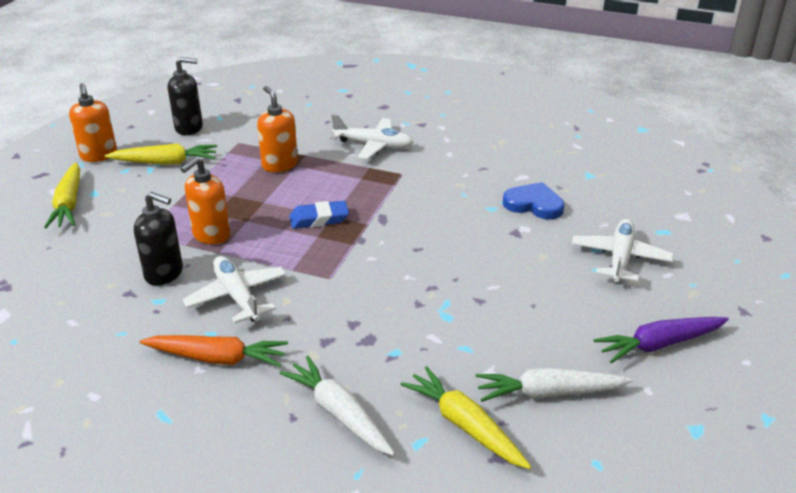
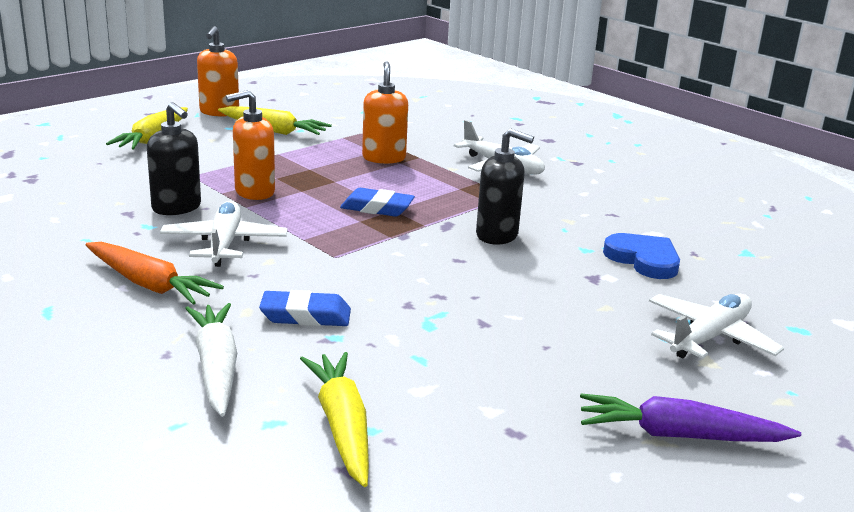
camera: 25 degrees right, 10 degrees down
black soap dispenser [168,57,203,135] -> black soap dispenser moved to [476,129,534,245]
white carrot [475,368,633,402] -> none
none -> blue eraser [259,290,351,326]

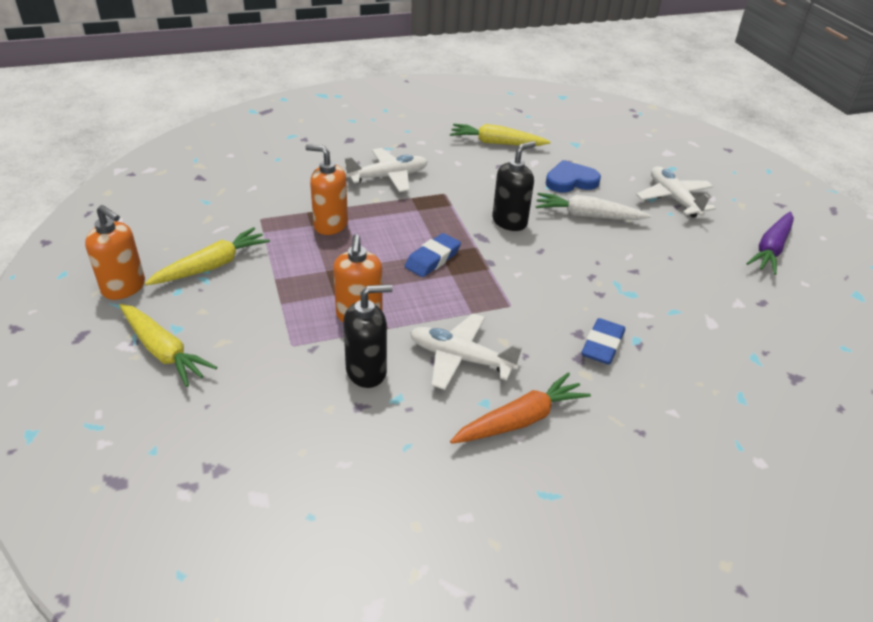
camera: 65 degrees left, 15 degrees up
white carrot [185,303,237,417] -> white carrot moved to [536,193,651,220]
yellow carrot [300,352,369,487] -> yellow carrot moved to [450,124,551,146]

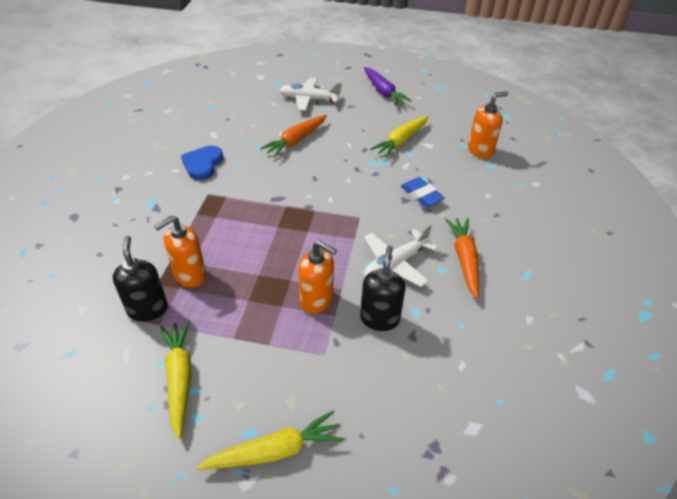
camera: 60 degrees left, 5 degrees up
orange soap dispenser [85,205,145,300] -> orange soap dispenser moved to [468,91,508,158]
white plane [344,148,428,192] -> none
blue eraser [405,233,461,277] -> none
yellow carrot [450,124,551,146] -> yellow carrot moved to [370,115,429,158]
black soap dispenser [492,141,536,231] -> black soap dispenser moved to [113,236,168,322]
white carrot [536,193,651,220] -> orange carrot [260,115,327,157]
blue heart [546,160,601,193] -> blue heart moved to [181,146,224,180]

